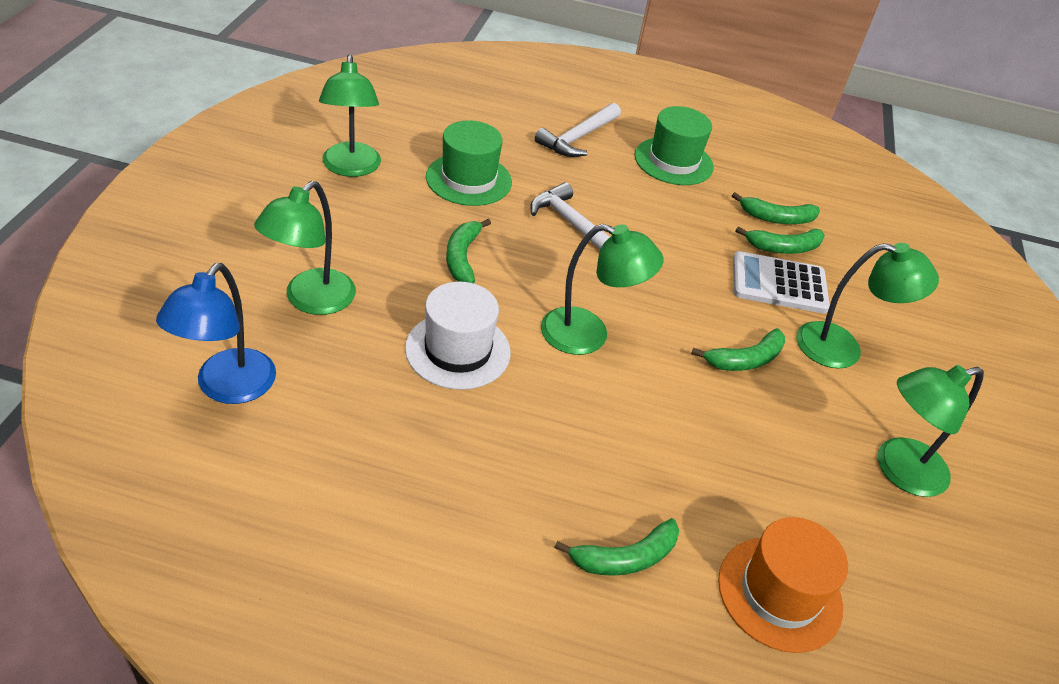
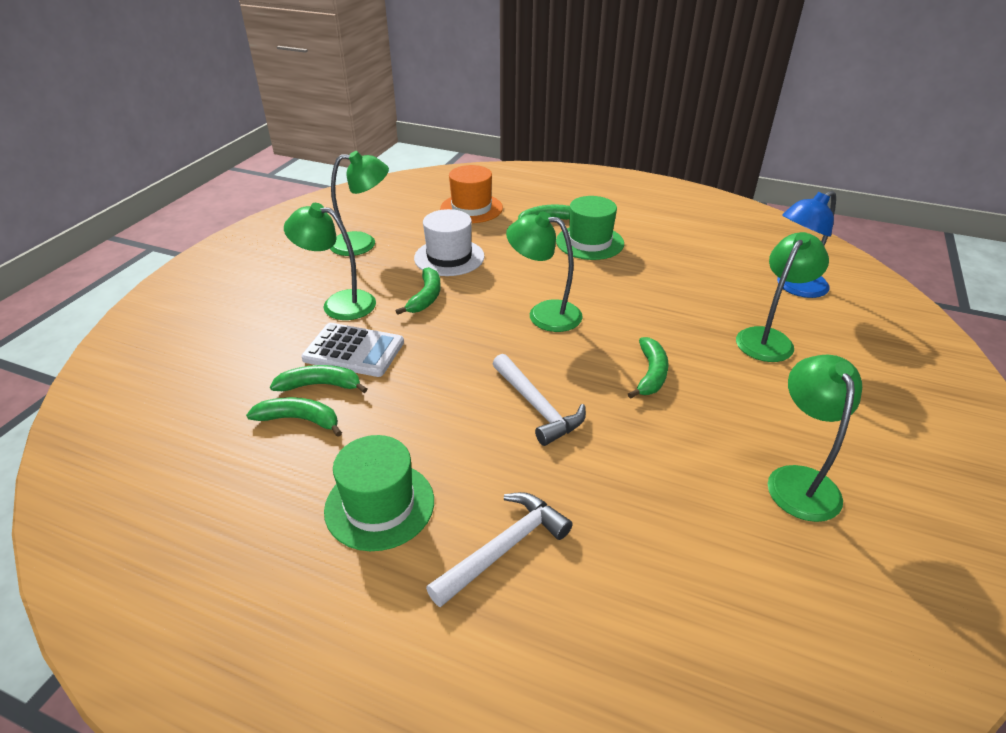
camera: 165 degrees left, 5 degrees down
blue lamp [156,263,276,404] -> blue lamp turned 150 degrees counterclockwise [777,191,836,298]
white hat [405,282,511,390] -> white hat moved to [414,209,485,276]
green hat [426,120,512,206] -> green hat moved to [556,196,624,260]
green banana [691,328,785,371] -> green banana turned 120 degrees clockwise [396,267,441,315]

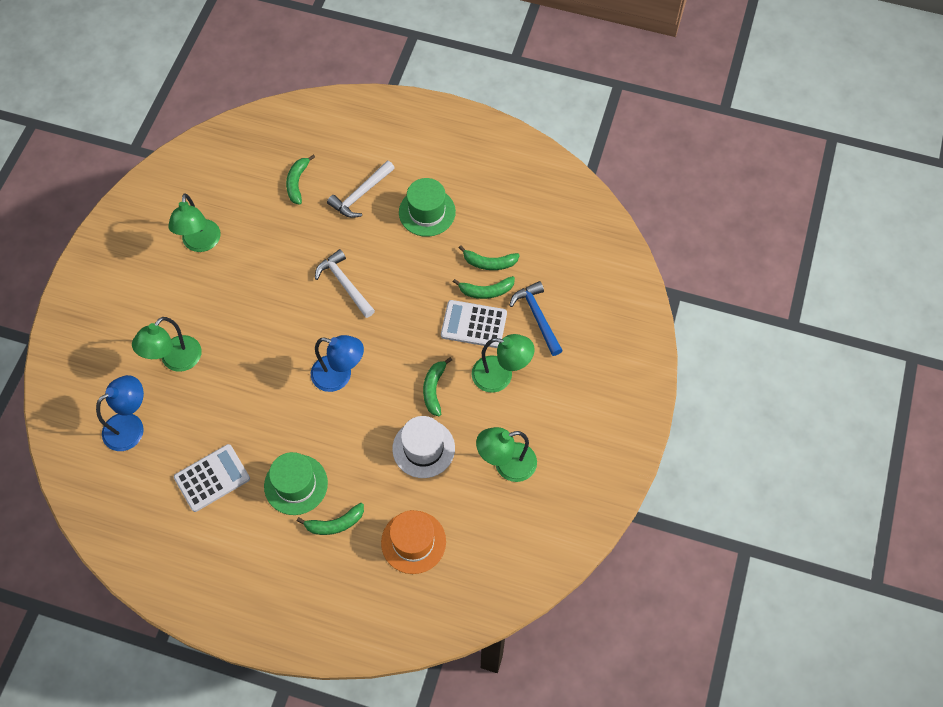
camera: 175 degrees right, 25 degrees up
green lamp [506,211,583,332] -> blue lamp [311,335,364,392]
green banana [628,337,669,399] -> green banana moved to [286,154,315,205]
none -> white calculator [174,444,250,512]
none -> blue hammer [509,281,563,356]

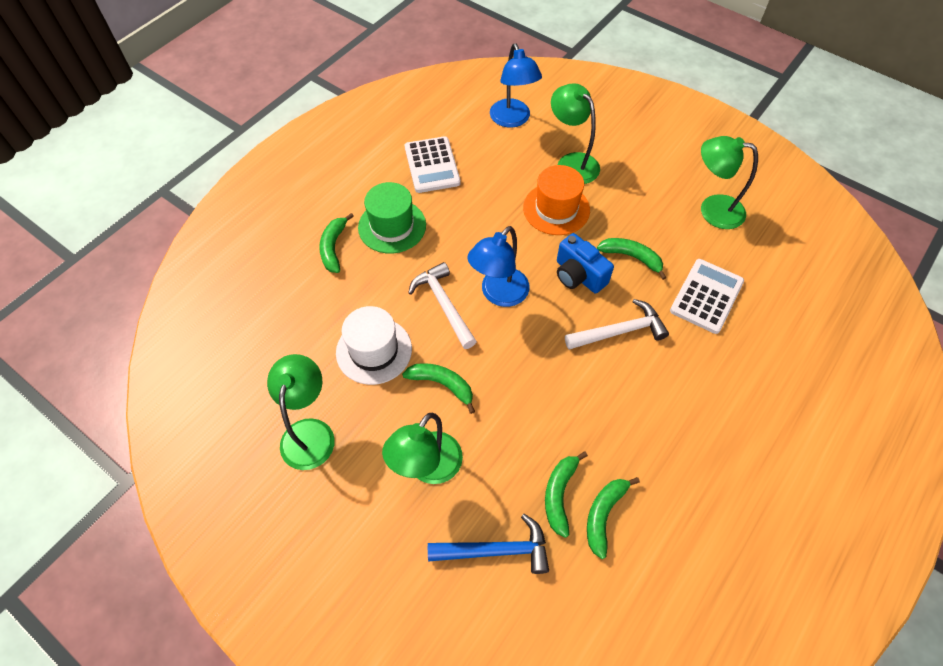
camera: 110 degrees right, 5 degrees down
green banana [286,154,315,205] -> green banana moved to [597,238,667,280]
white hammer [327,161,395,218] -> white hammer moved to [408,262,477,349]
orange hat [381,510,446,574] -> orange hat moved to [523,165,590,235]
green hat [399,178,456,237] -> none
white calculator [441,300,507,348] -> white calculator moved to [670,259,744,334]
none -> blue camera [557,233,614,294]

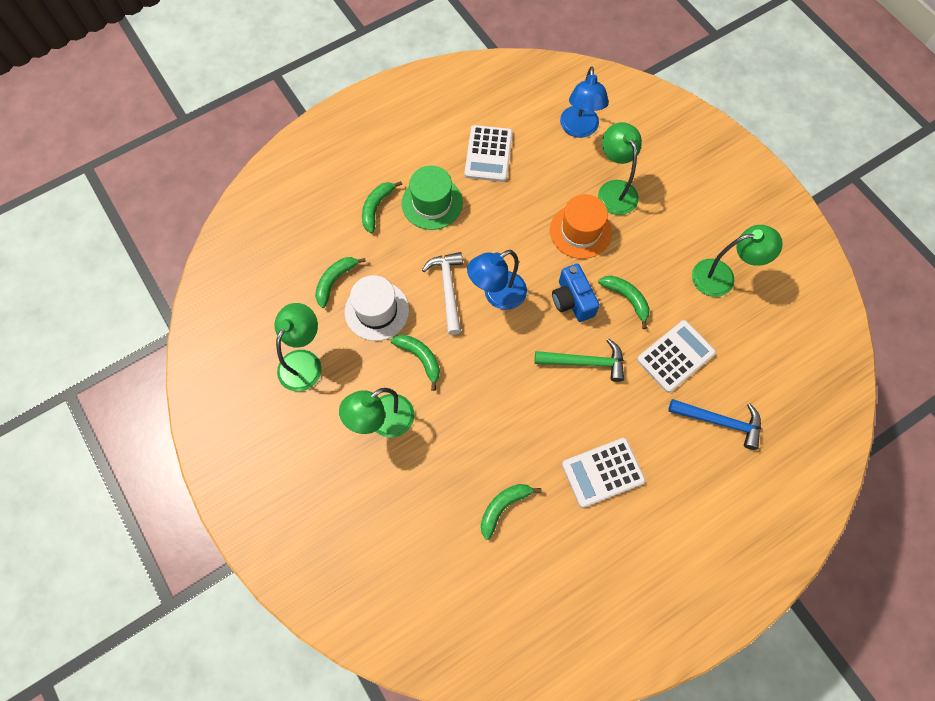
camera: 20 degrees right, 10 degrees up
blue hammer [428,514,549,574] -> blue hammer moved to [668,399,761,450]
green banana [545,451,588,538] -> green banana moved to [315,257,366,308]
white hammer [565,299,669,350] -> green hammer [535,338,624,382]
green lamp [701,136,758,229] -> green lamp turned 135 degrees clockwise [692,225,783,297]
none -> white calculator [562,438,645,508]

